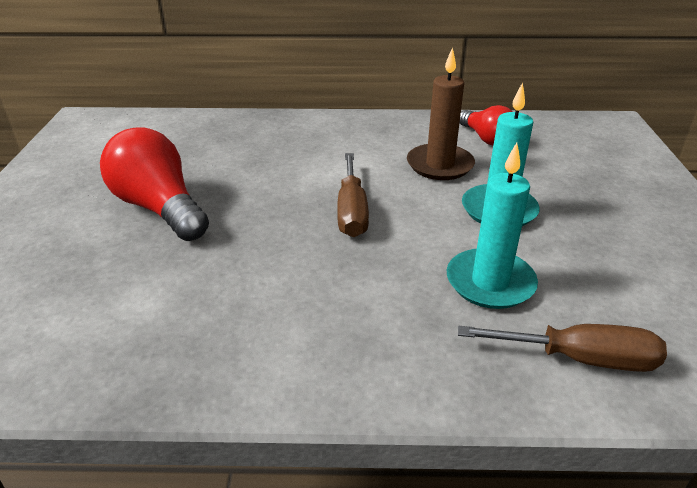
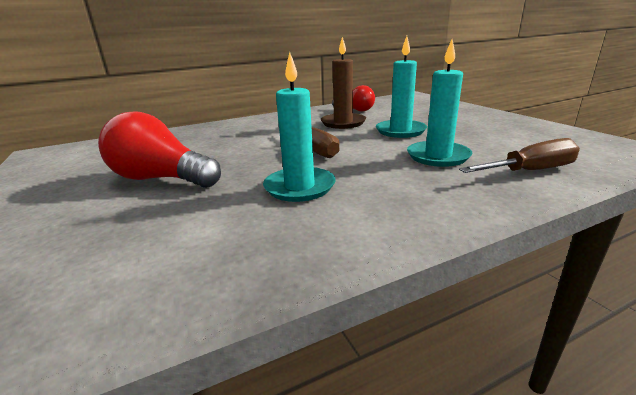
camera: 25 degrees left, 10 degrees down
none -> turquoise candle [263,52,336,202]

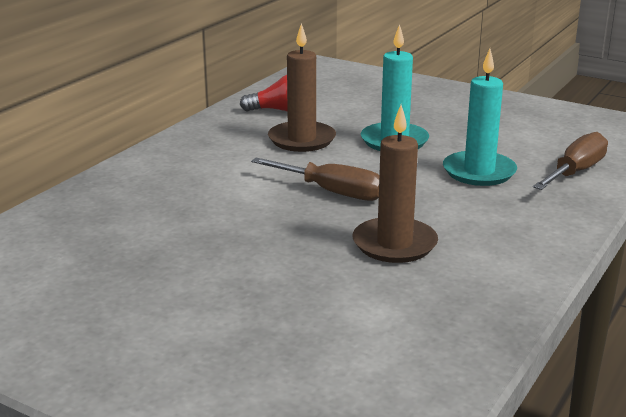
camera: 35 degrees left, 0 degrees up
red light bulb [98,111,221,188] -> none
turquoise candle [263,52,336,202] -> brown candle [352,105,438,263]

